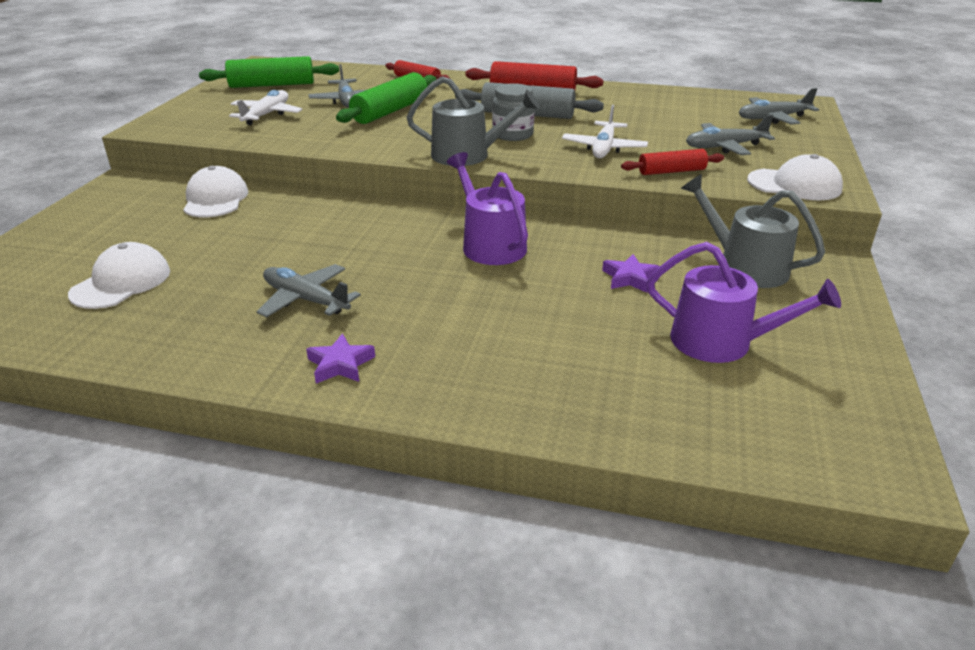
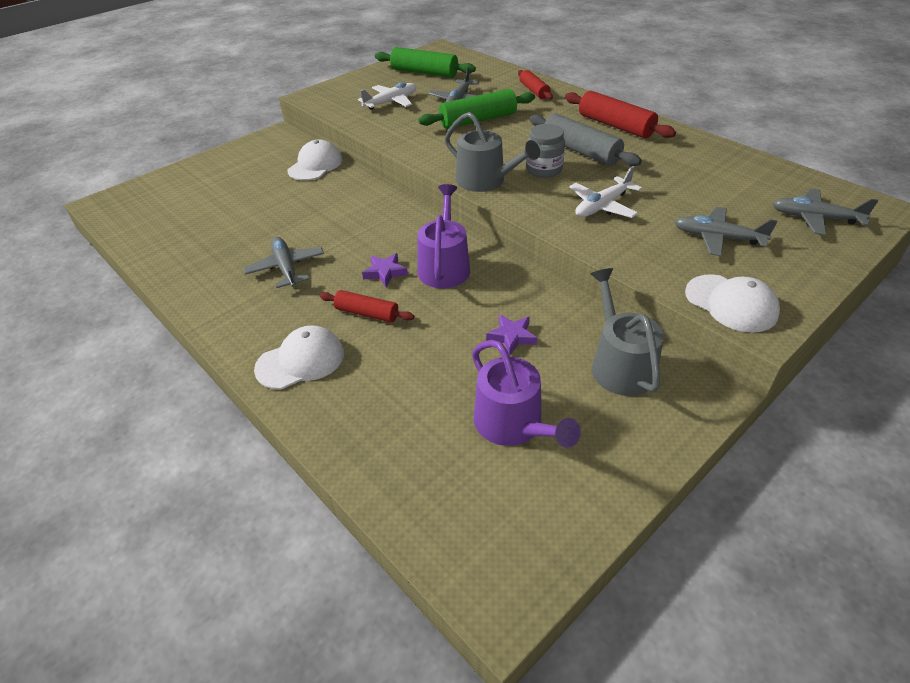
camera: 35 degrees right, 10 degrees up
white cap [68,242,170,309] -> white cap moved to [254,325,344,390]
purple star [306,333,375,383] -> purple star moved to [362,253,408,287]
red rolling pin [621,149,724,175] -> red rolling pin moved to [319,290,414,322]

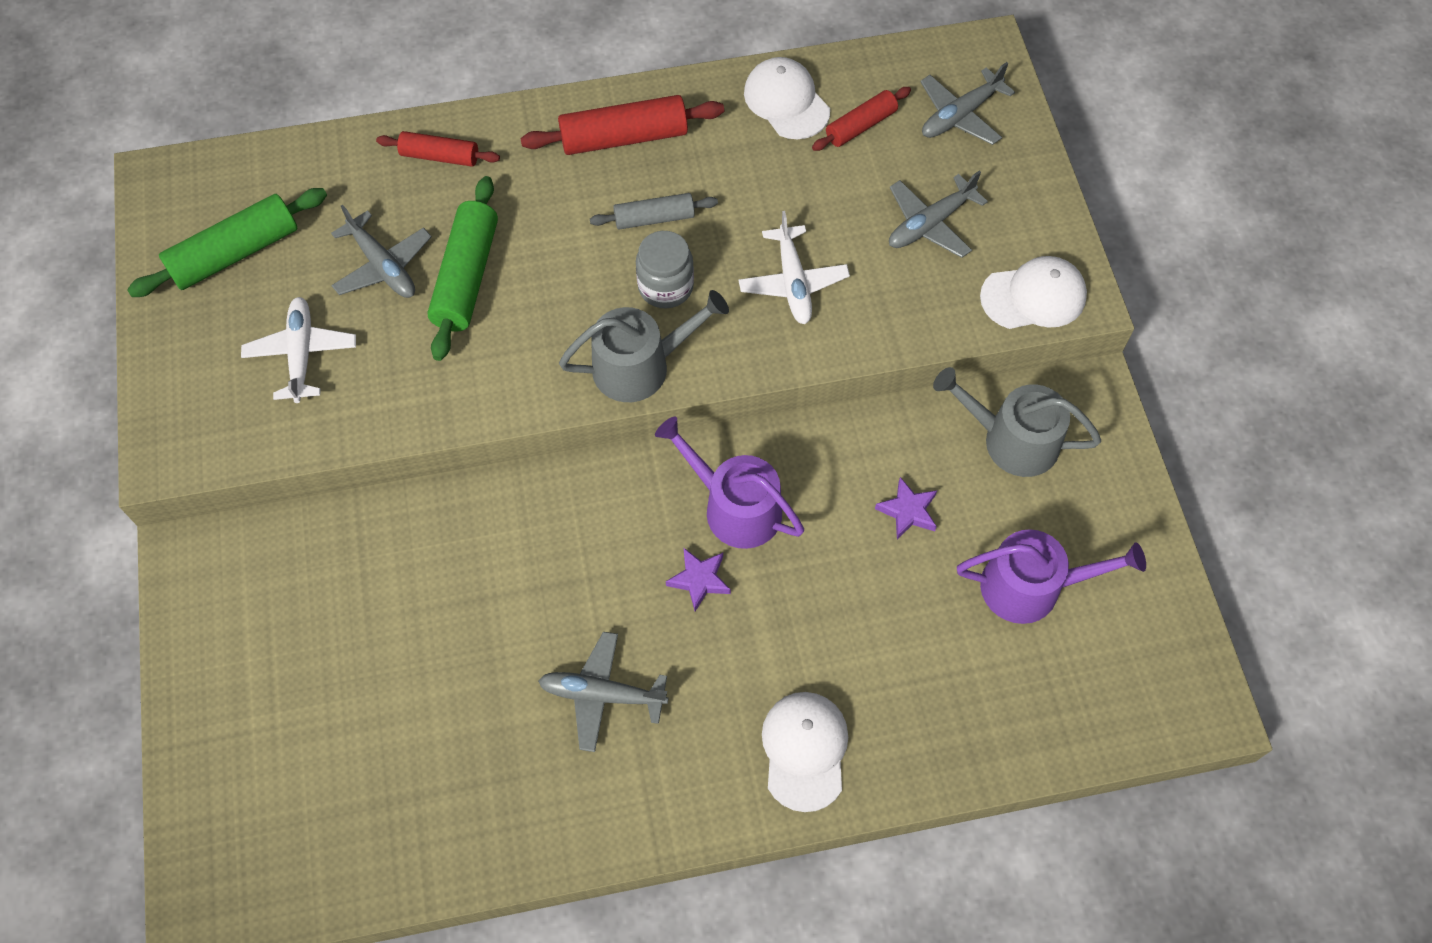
camera: 60 degrees left, 20 degrees up
white cap [288,140,342,181] -> white cap moved to [744,57,830,139]
red rolling pin [319,290,414,322] -> red rolling pin moved to [812,87,911,151]
grey rolling pin [529,113,642,166] -> grey rolling pin [590,193,718,230], size x0.61

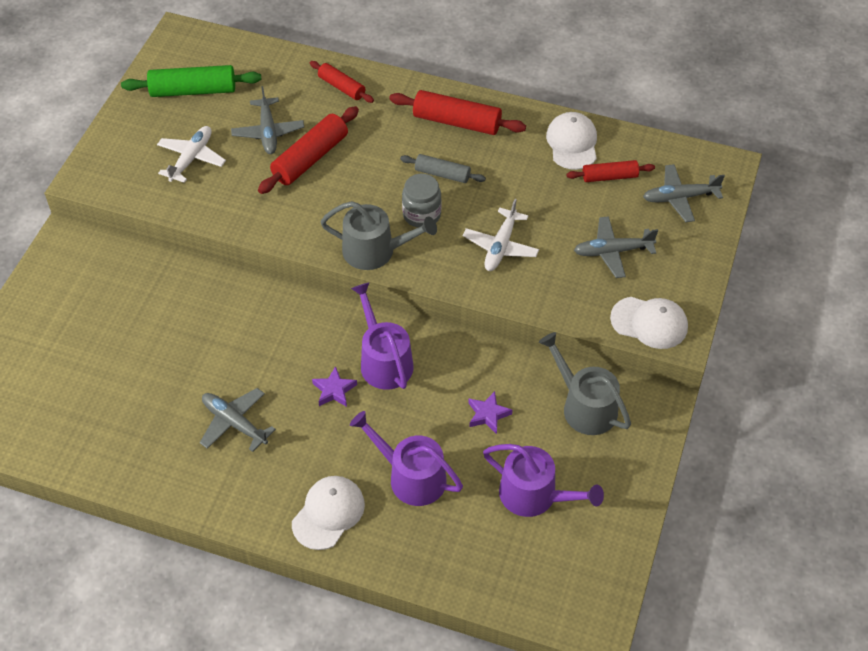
camera: 30 degrees right, 10 degrees down
green rolling pin [427,176,498,361] -> red rolling pin [258,106,359,194]
none -> purple watering can [350,411,463,506]

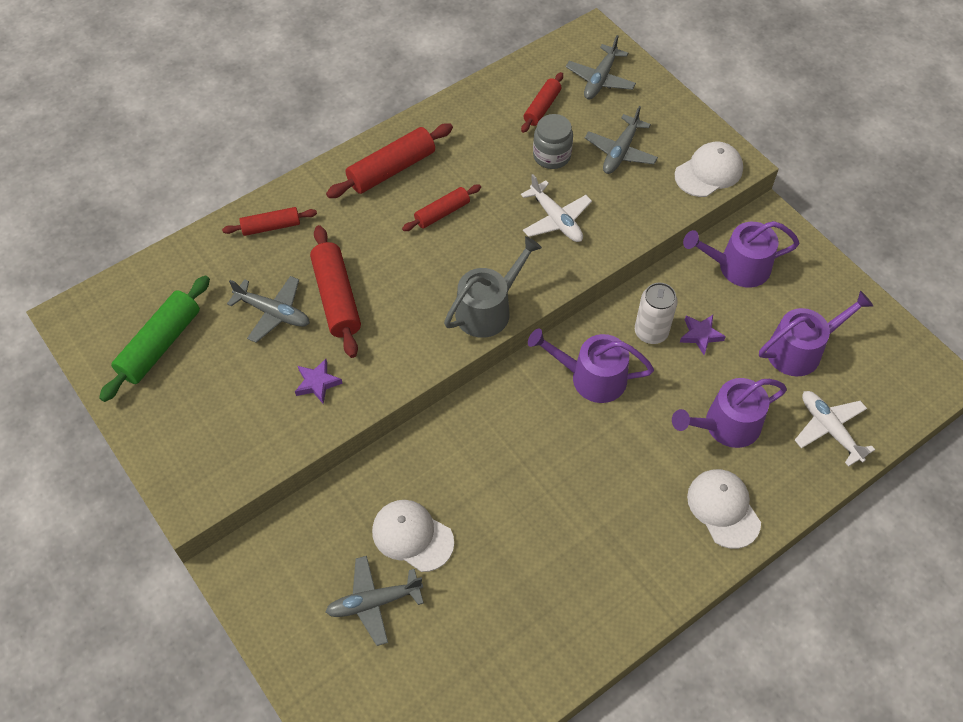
camera: 55 degrees left, 5 degrees up
white plane [157,126,226,183] -> white plane moved to [795,391,875,467]
grey plane [200,388,276,452] -> grey plane moved to [326,556,424,646]
purple star [312,366,357,407] -> purple star moved to [295,359,343,404]
grey rolling pin [400,154,486,183] -> red rolling pin [402,185,481,231]
grey jar [402,174,441,228] -> grey jar moved to [533,114,573,169]
grey watering can [539,332,631,435] -> purple watering can [683,221,799,287]
white cap [546,112,597,170] -> white cap moved to [372,500,454,572]
none -> white can [635,283,678,344]

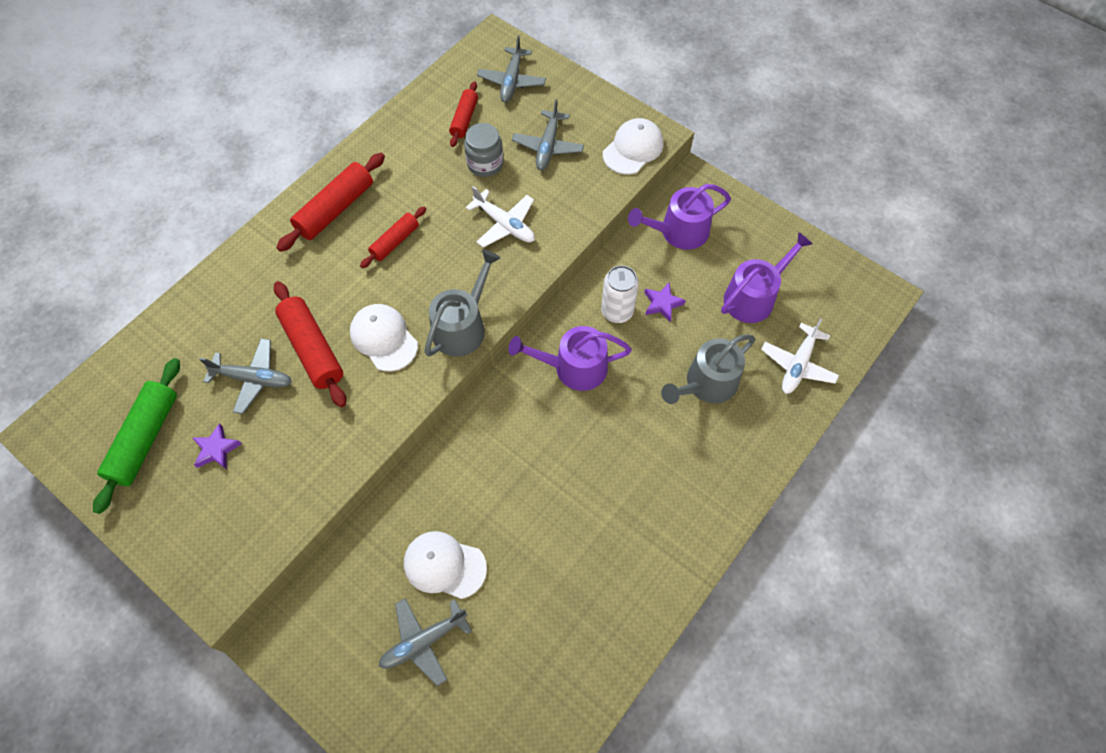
camera: 15 degrees left, 5 degrees up
red rolling pin [222,207,317,236] -> none
purple star [295,359,343,404] -> purple star moved to [193,423,242,470]
purple watering can [672,378,787,448] -> grey watering can [661,334,755,404]
white cap [687,469,761,549] -> white cap moved to [350,304,418,371]
white plane [795,391,875,467] -> white plane turned 105 degrees counterclockwise [761,318,839,394]

